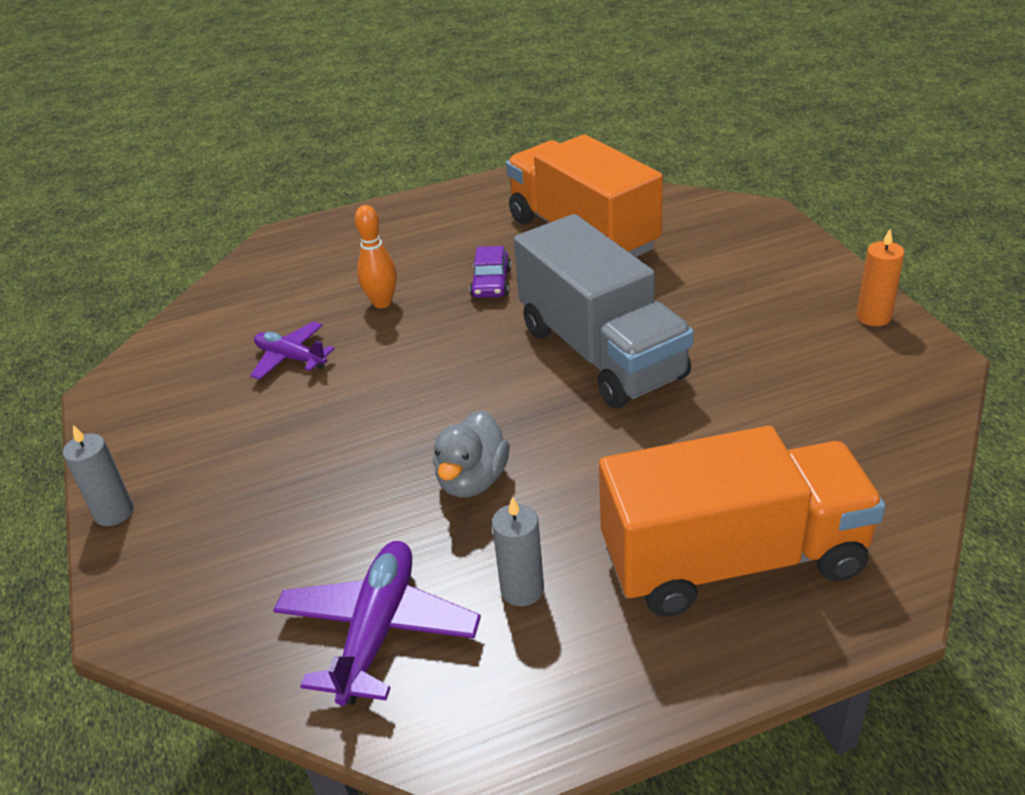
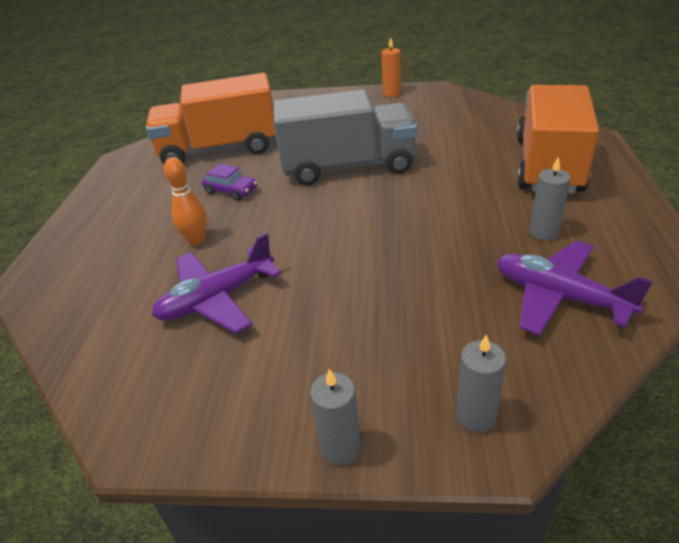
camera: 65 degrees left, 0 degrees up
purple plane [250,321,335,380] -> purple plane [152,233,281,334], size x1.57
grey duck [433,410,510,497] -> none
none -> grey candle [456,334,506,433]

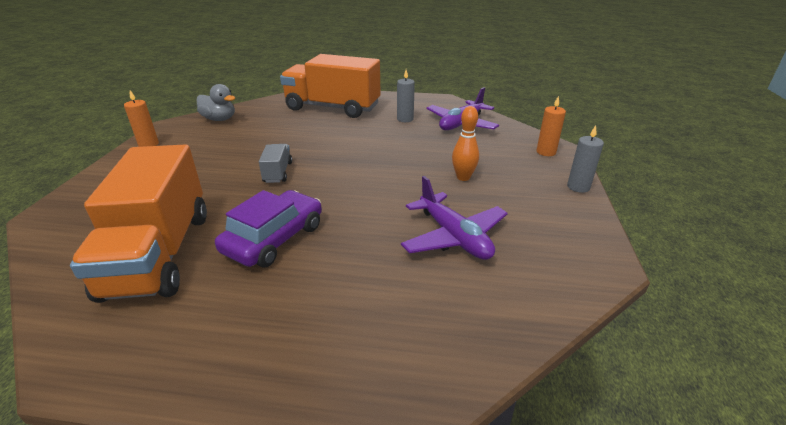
camera: 90 degrees left, 5 degrees down
orange bowling pin [164,157,207,246] -> orange bowling pin moved to [452,106,479,181]
purple car [202,164,257,201] -> purple car [215,190,322,268], size x1.73
grey truck [273,89,418,185] -> grey truck [259,144,292,183], size x0.43
grey candle [456,334,506,433] -> orange candle [536,96,566,156]
none -> grey duck [197,84,235,121]

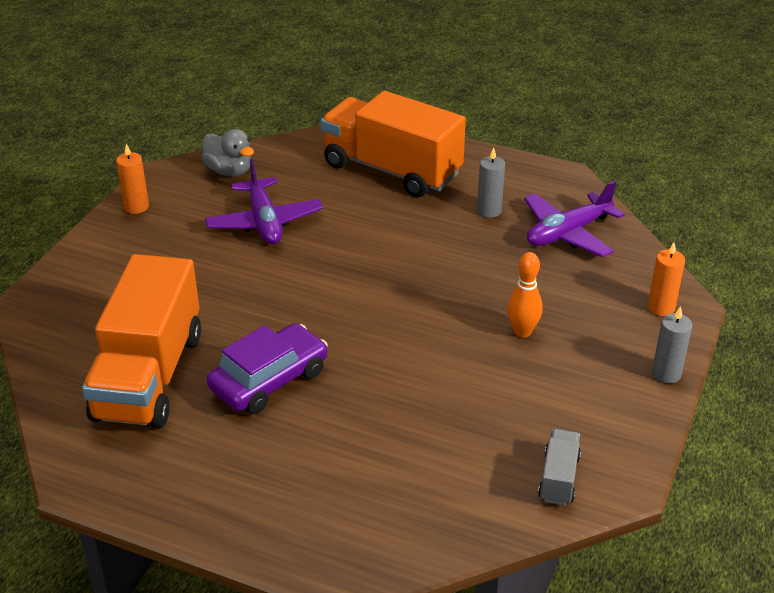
camera: 15 degrees right, 5 degrees up
grey truck [259,144,292,183] -> grey truck moved to [538,429,581,505]
purple plane [401,176,508,260] -> purple plane moved to [205,159,323,244]

